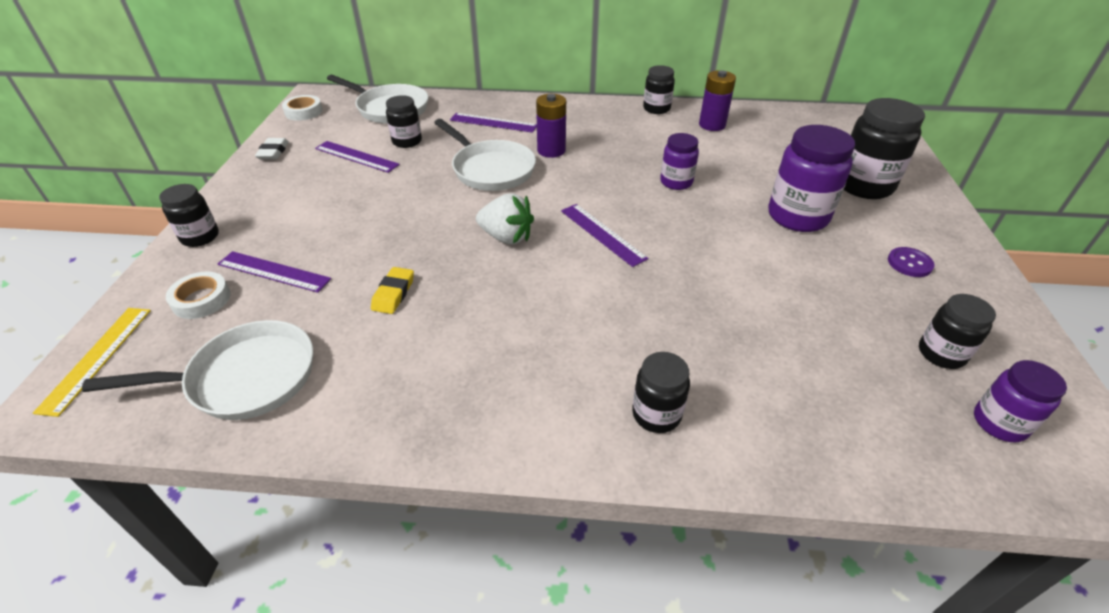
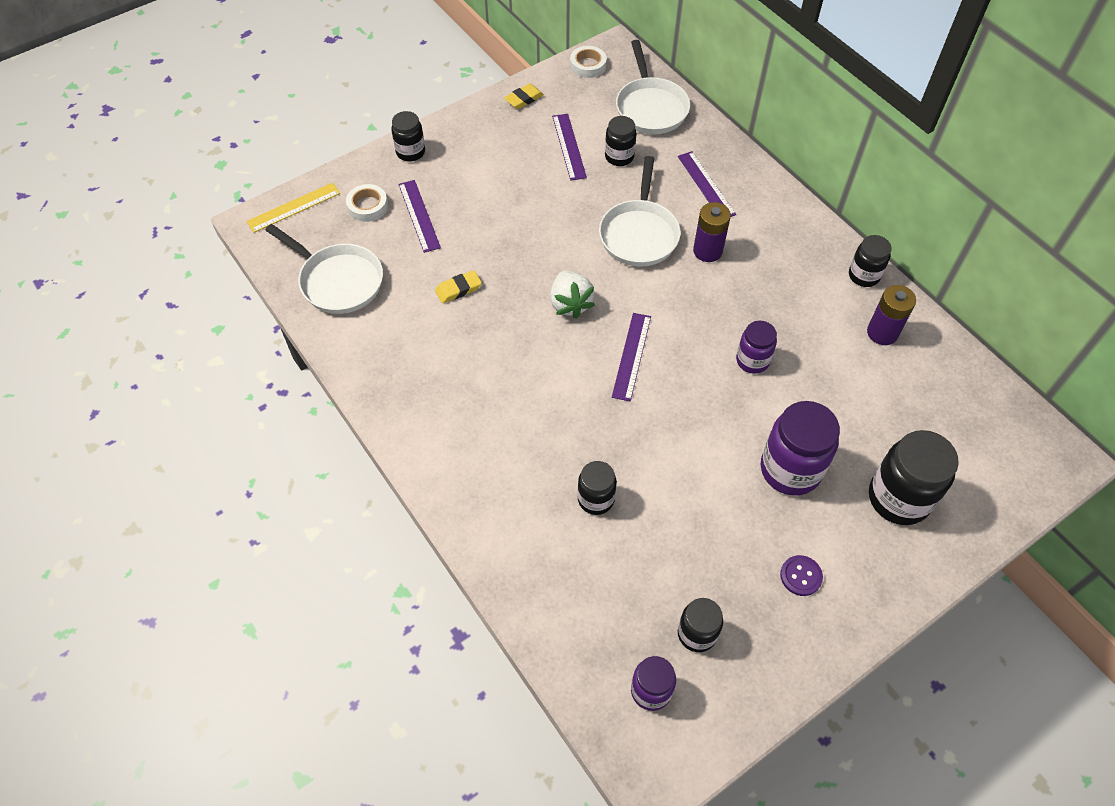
camera: 50 degrees right, 15 degrees up
white eraser [255,138,289,160] -> yellow eraser [504,84,544,109]
black jar [632,352,690,433] -> black jar moved to [577,461,617,515]

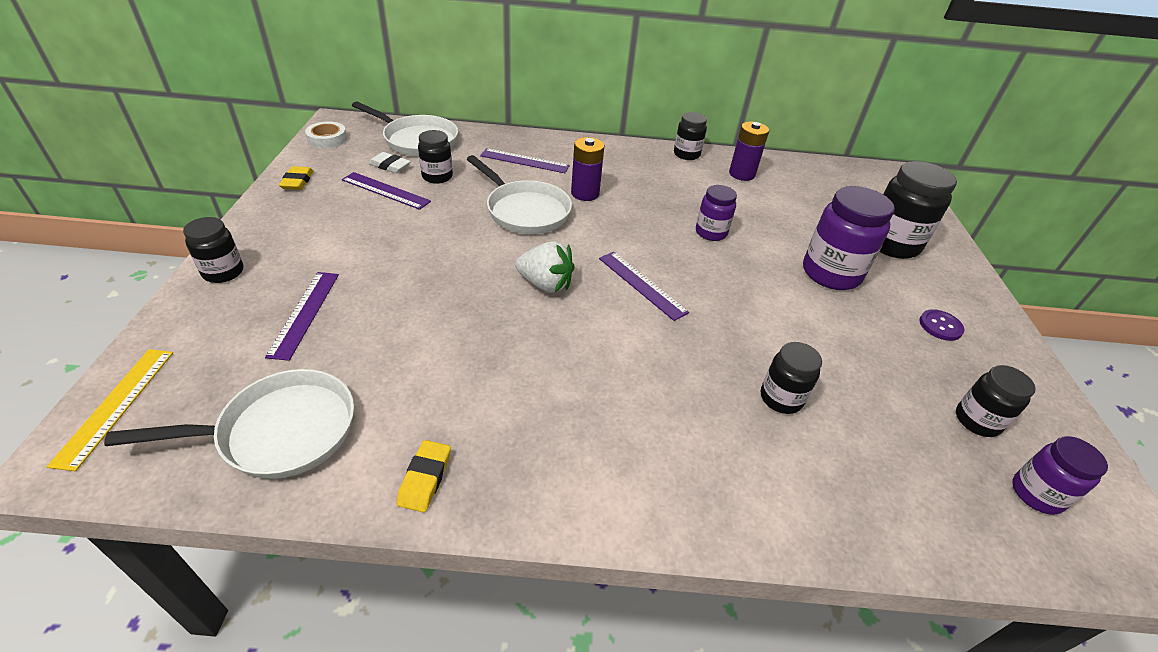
camera: 55 degrees left, 15 degrees down
white tape [346,184,388,222] -> none
purple ruler [399,180,441,253] -> purple ruler turned 75 degrees clockwise [265,272,339,361]
yellow eraser [435,270,482,303] -> yellow eraser moved to [396,440,451,513]
none -> white eraser [369,152,411,173]

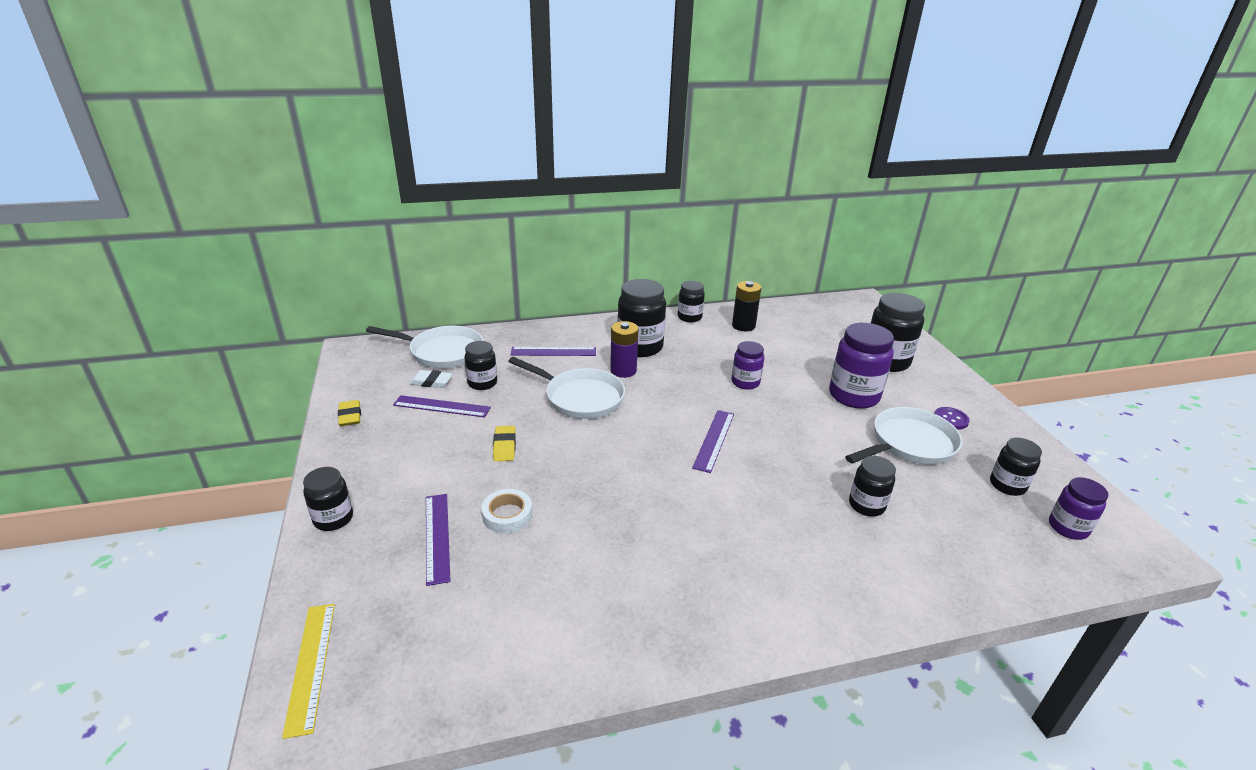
camera: 15 degrees left, 10 degrees down
white pan [104,369,354,479] -> white pan moved to [845,407,962,465]
white tape [305,121,347,148] -> white tape moved to [481,489,532,534]
yellow eraser [396,440,451,513] -> yellow eraser moved to [493,426,516,461]
white strawberry [515,241,574,293] -> none
purple ruler [599,252,689,321] -> purple ruler turned 75 degrees clockwise [692,410,734,473]
purple battery [729,121,769,181] -> black battery [732,281,761,331]
none -> black jar [617,279,666,357]

